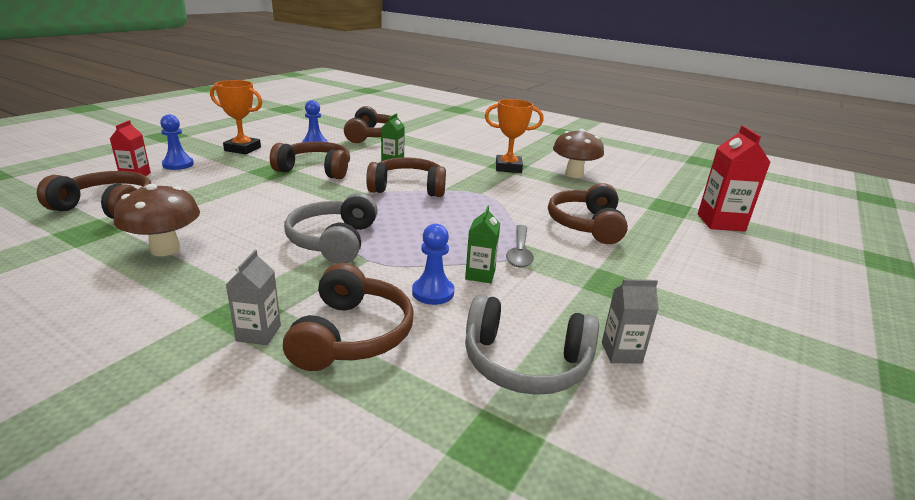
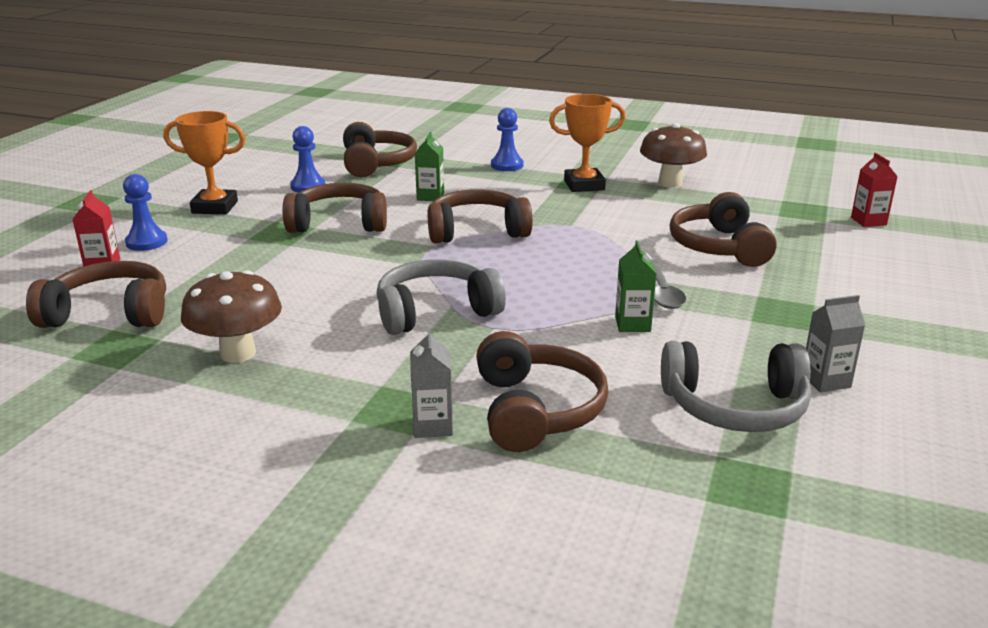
camera: 10 degrees left, 0 degrees up
grey headphones [284,193,378,264] -> grey headphones turned 75 degrees clockwise [377,259,506,335]
blue pawn [412,224,454,305] -> blue pawn moved to [491,108,524,171]
red carton [698,126,770,232] -> red carton [851,153,898,227], size x0.59

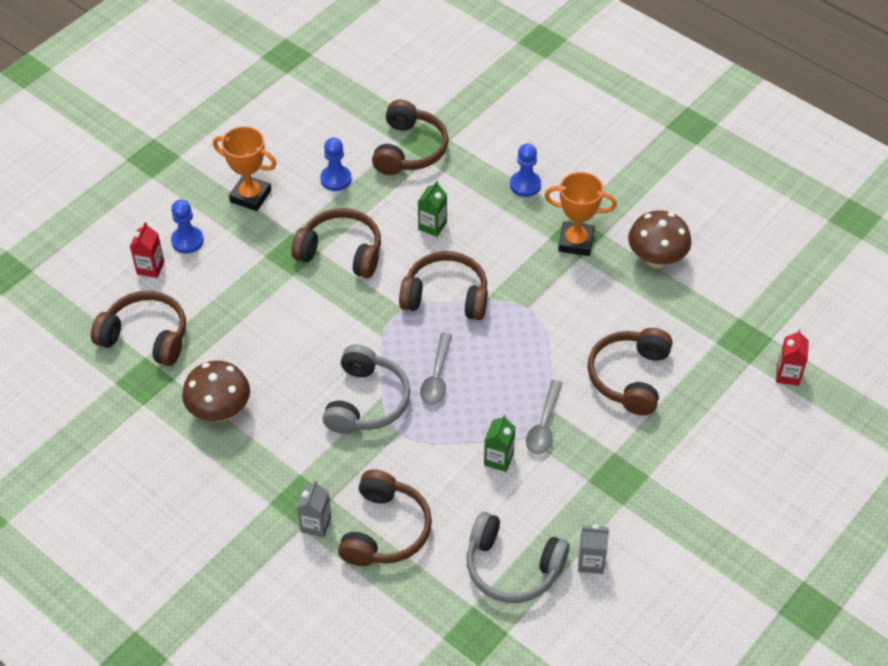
camera: 20 degrees right, 25 degrees up
grey headphones [377,259,506,335] -> grey headphones turned 105 degrees clockwise [323,344,411,434]
none -> grey spoon [420,332,452,405]

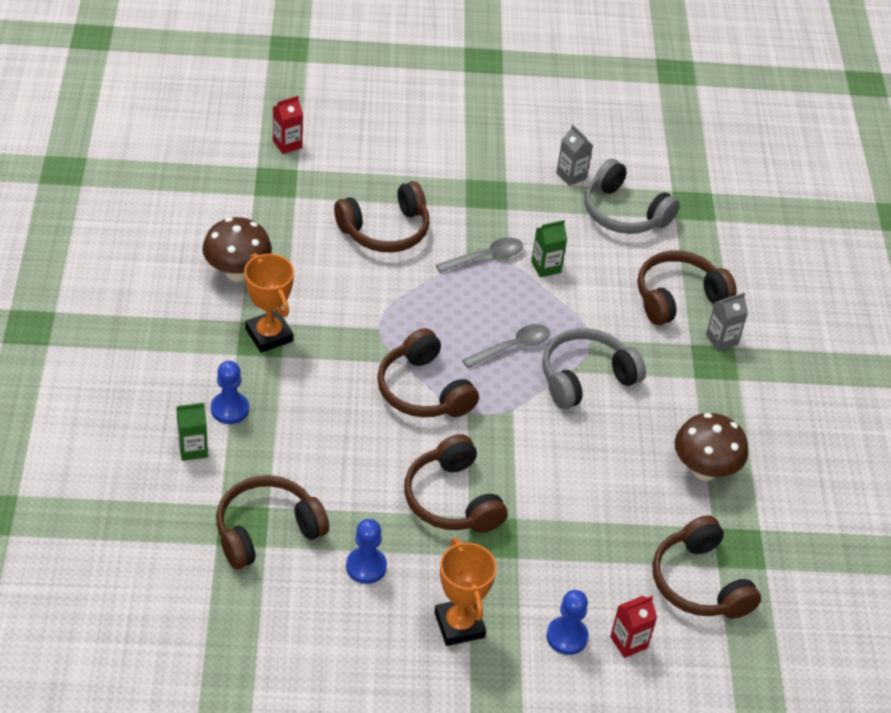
camera: 135 degrees left, 5 degrees down
green carton [418,181,447,237] -> green carton moved to [176,403,208,461]
grey headphones [467,512,570,603] -> grey headphones turned 150 degrees clockwise [585,159,679,234]

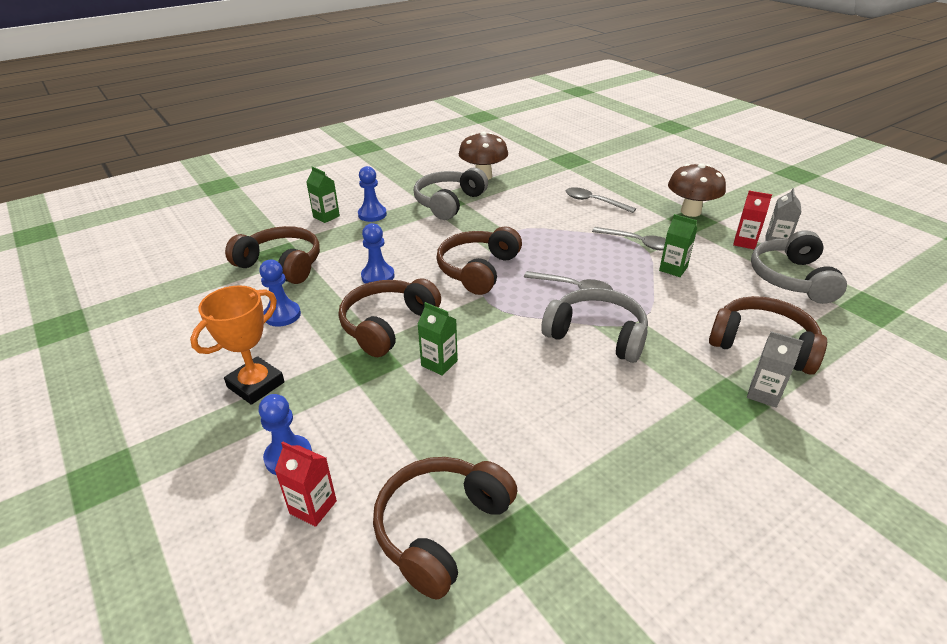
camera: 60 degrees right, 10 degrees down
orange trophy [244,253,294,353] -> grey headphones [414,168,488,220]
red carton [273,96,303,154] -> red carton moved to [733,191,772,249]
brown headphones [334,181,429,252] -> grey spoon [566,187,636,213]
brown mushroom [675,413,748,481] -> brown mushroom moved to [668,163,726,217]
none -> blue pawn [361,223,395,284]
none -> green carton [418,302,458,376]

